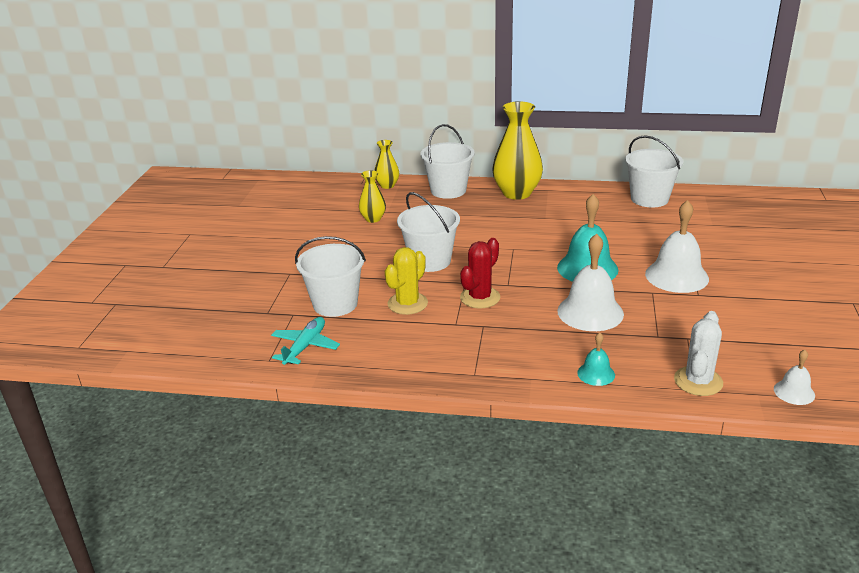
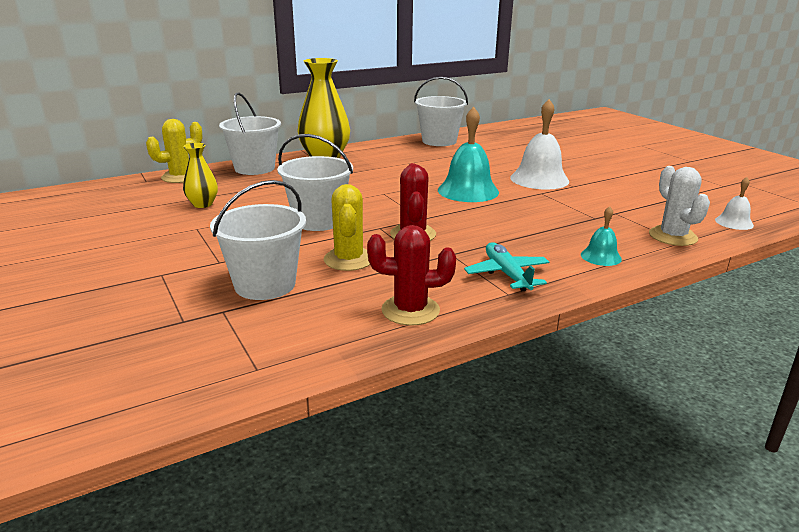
camera: 40 degrees left, 5 degrees down
turquoise plane [271,317,340,365] -> turquoise plane moved to [464,242,550,291]
yellow vase [374,140,399,189] -> yellow cactus [146,119,202,183]
white bell [557,234,624,331] -> none
none -> red cactus [367,225,456,326]

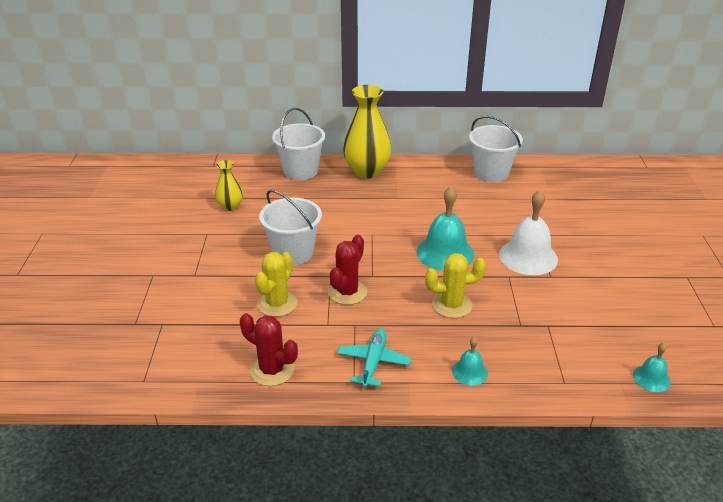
camera: 30 degrees right, 10 degrees up
yellow cactus [146,119,202,183] -> yellow cactus moved to [425,253,486,318]
white bucket [210,180,306,300] -> none
white cactus [649,166,710,246] -> none
white bell [715,177,754,230] -> turquoise bell [633,343,671,392]

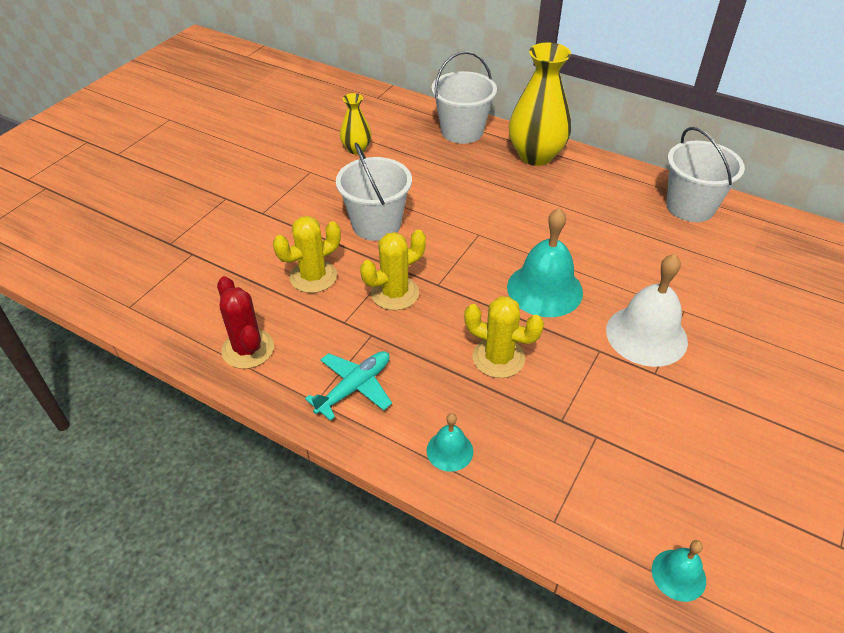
camera: 30 degrees right, 10 degrees up
red cactus [328,235,367,305] -> yellow cactus [360,230,426,310]

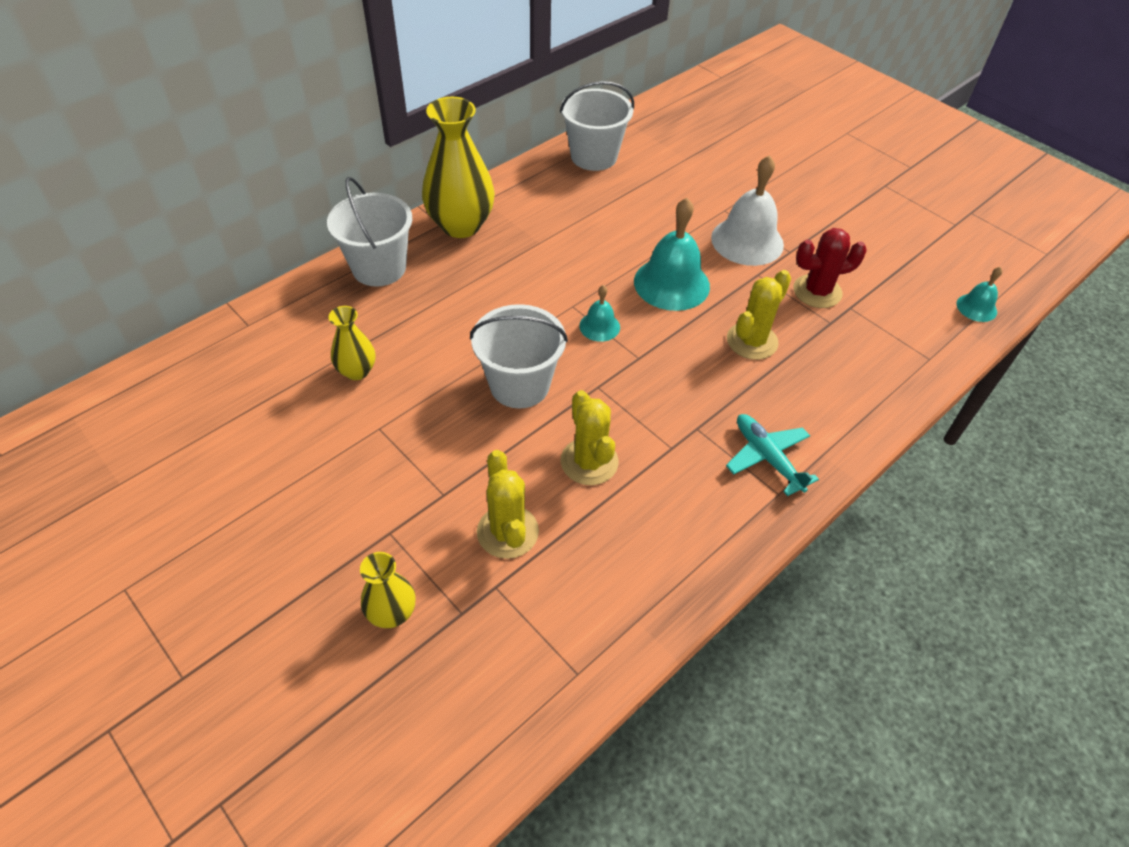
camera: 75 degrees left, 5 degrees up
red cactus [217,276,274,369] -> red cactus moved to [793,228,867,308]
yellow cactus [360,230,426,310] -> yellow cactus moved to [477,450,539,559]
turquoise bell [427,413,473,472] -> turquoise bell moved to [579,285,620,342]
none -> yellow vase [360,552,416,628]

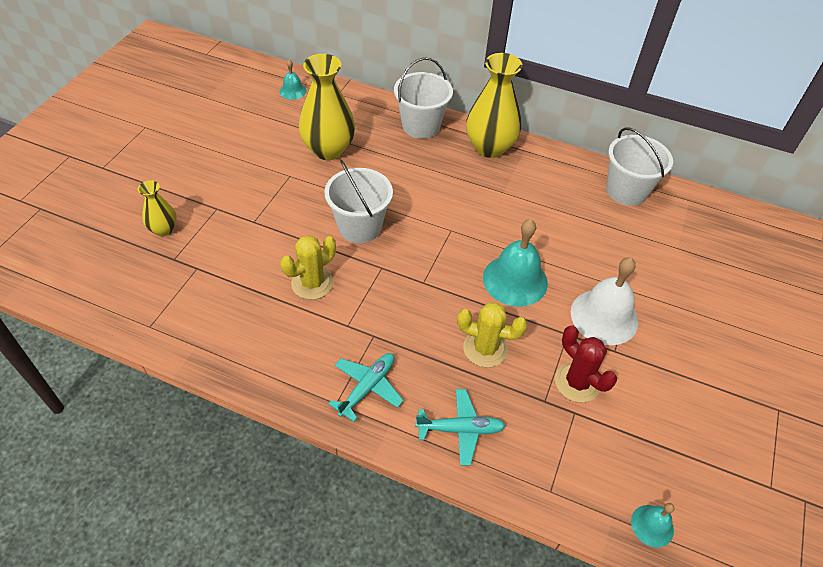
camera: 65 degrees right, 0 degrees up
yellow vase [329,306,375,380] -> yellow vase [299,54,355,160], size x1.91
yellow cactus [477,450,539,559] -> none
turquoise bell [579,285,620,342] -> turquoise bell moved to [280,60,306,100]
none -> turquoise plane [415,389,506,465]

